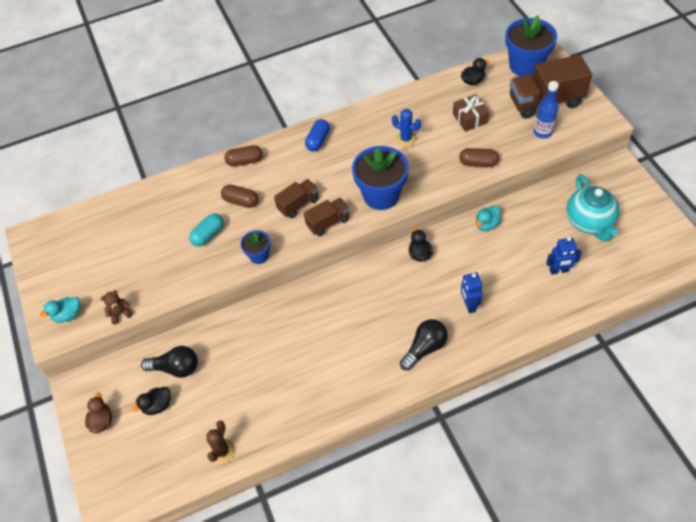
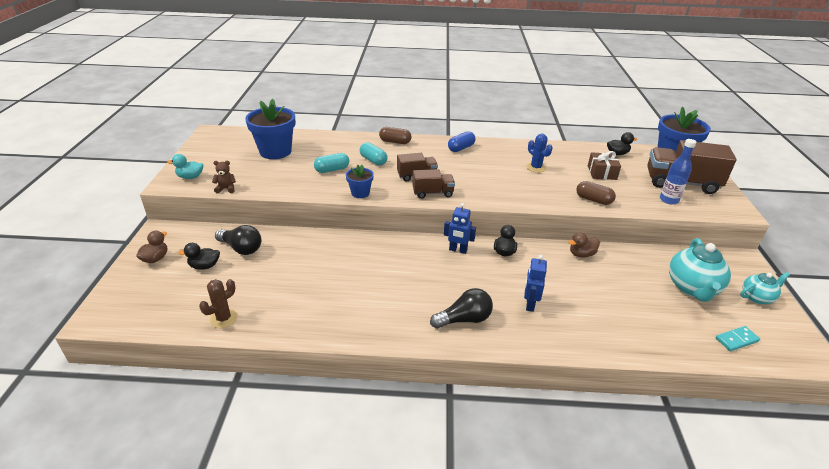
camera: 20 degrees right, 20 degrees down
brown capsule [221,184,258,208] -> turquoise capsule [360,142,388,166]
blue flower pot [352,146,409,210] -> blue flower pot moved to [245,99,295,159]
turquoise duck [475,205,501,231] -> brown duck [568,232,600,257]
blue robot [546,237,582,275] -> blue robot moved to [444,203,476,254]
none -> turquoise domino [716,326,760,351]
none -> turquoise teapot [740,272,790,304]

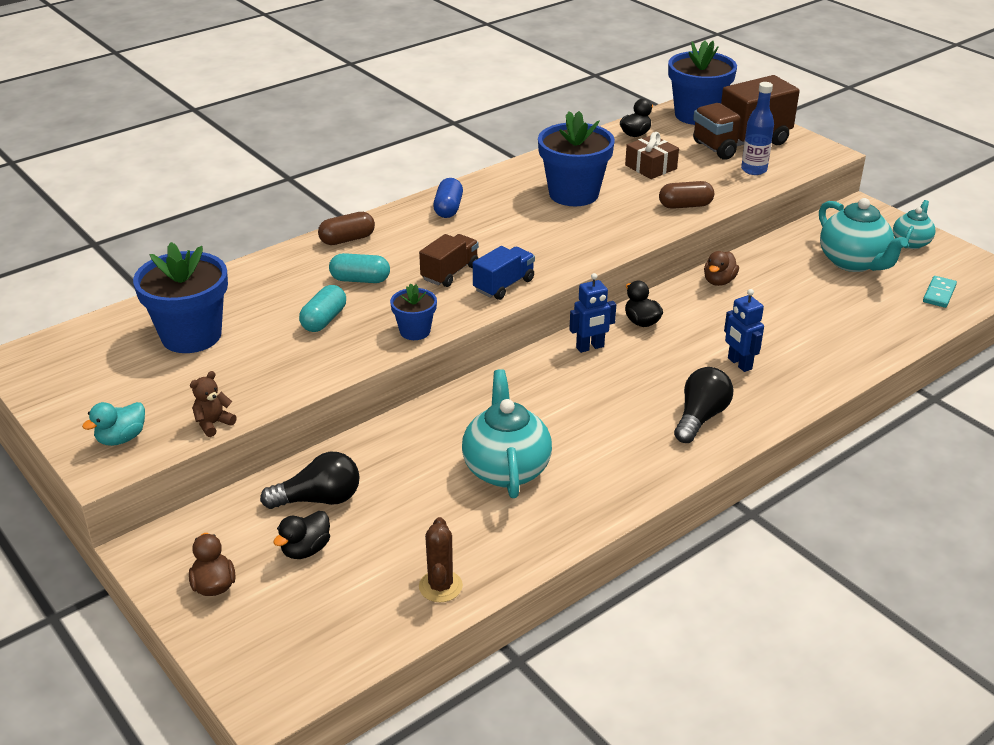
camera: 40 degrees left, 0 degrees up
brown truck [413,169,455,199] -> blue truck [473,246,535,300]
blue cactus [526,134,553,173] -> blue flower pot [538,111,615,206]
none -> turquoise teapot [462,369,552,498]

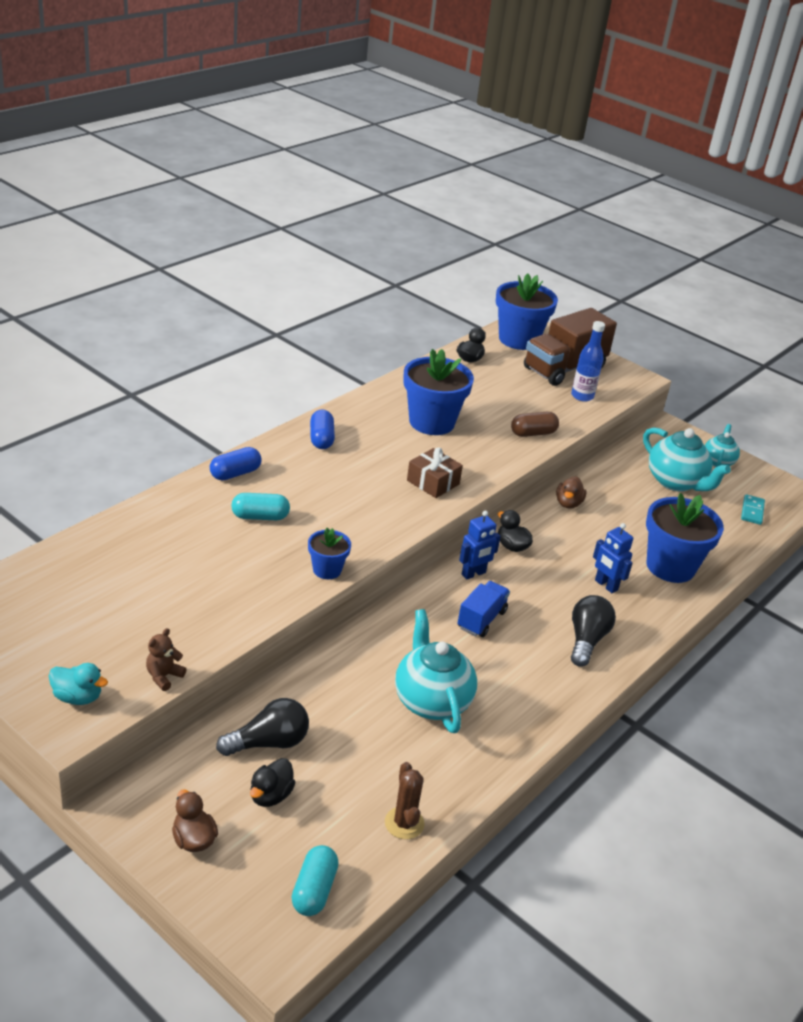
camera: 15 degrees left, 0 degrees up
turquoise duck [82,402,145,446] -> turquoise duck turned 105 degrees counterclockwise [49,663,108,705]
blue flower pot [133,242,228,353] -> blue flower pot moved to [646,493,724,583]
turquoise capsule [299,285,346,332] -> turquoise capsule moved to [291,845,338,916]
brown capsule [318,212,375,245] -> blue capsule [210,447,262,480]
brown truck [419,234,479,287] -> none
blue truck [473,246,535,300] -> blue truck moved to [458,581,510,637]
brown gift [625,132,679,179] -> brown gift moved to [407,447,463,498]

